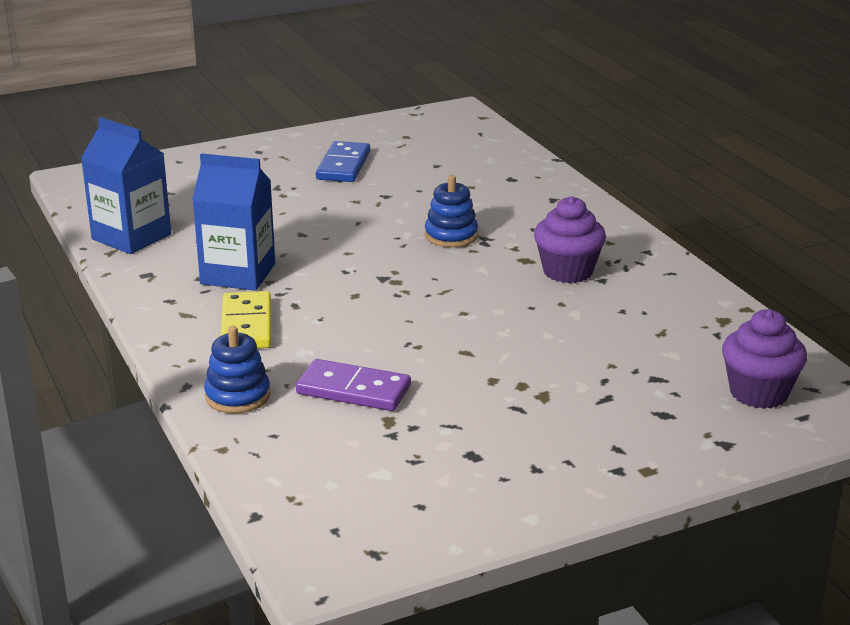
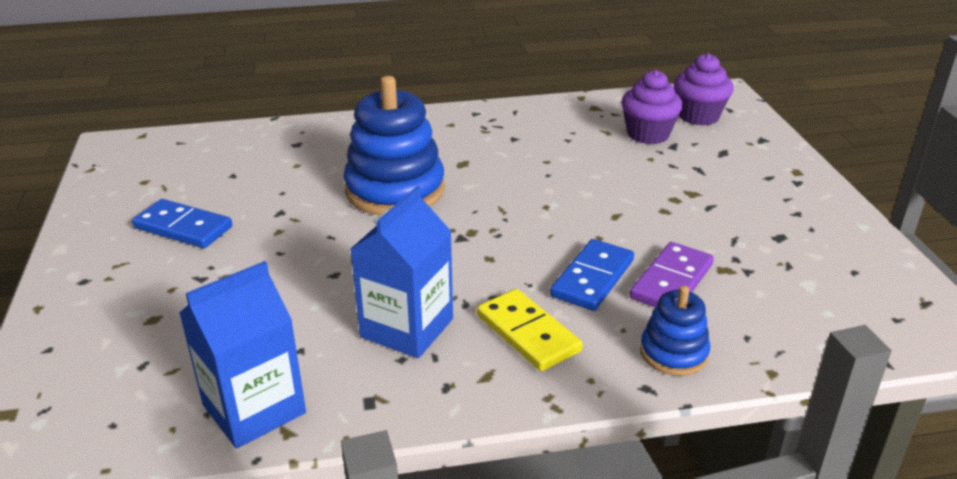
camera: 75 degrees left, 5 degrees up
yellow domino [221,291,271,348] -> yellow domino turned 45 degrees clockwise [477,289,583,371]
blue stacking toy [425,175,478,247] -> blue stacking toy [343,76,445,215], size x1.91
purple cupcake [534,196,606,283] -> purple cupcake moved to [621,70,683,144]
none -> blue domino [550,239,634,311]

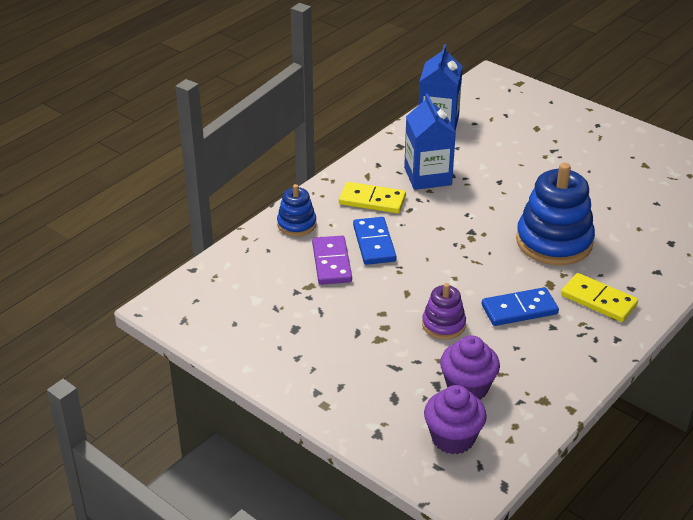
camera: 140 degrees right, 5 degrees up
blue domino [132,199,232,248] -> blue domino moved to [482,287,559,326]
none -> purple stacking toy [422,283,466,339]
none -> yellow domino [561,273,638,322]

